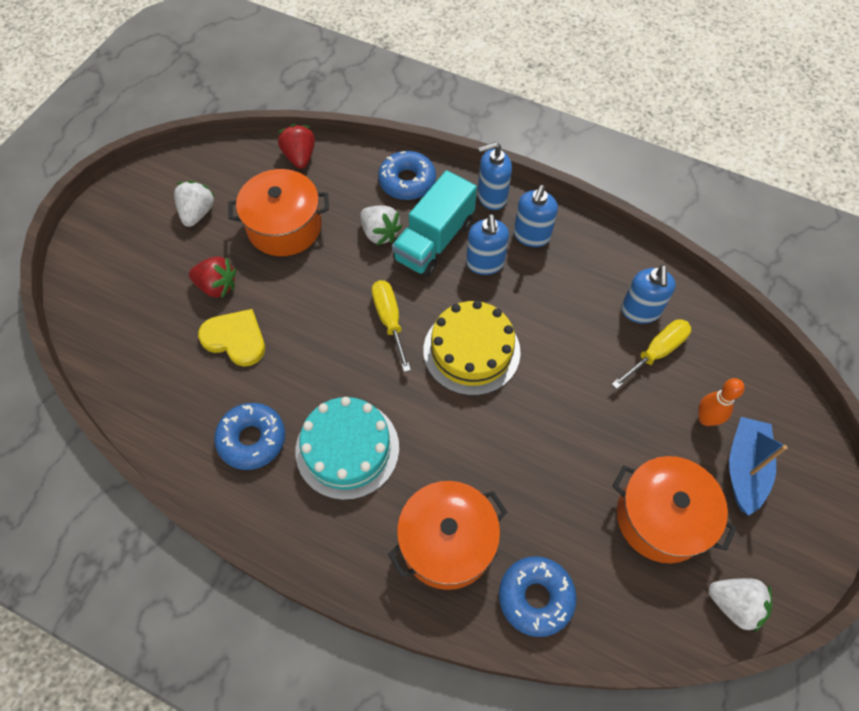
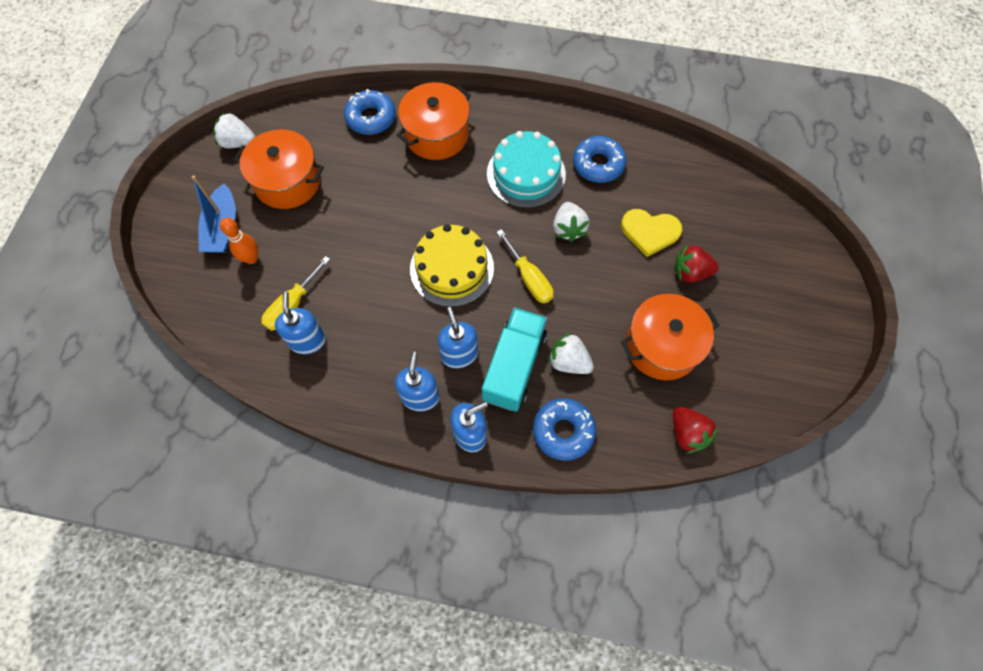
camera: 165 degrees right, 5 degrees up
white strawberry [174,181,215,227] -> white strawberry moved to [553,202,589,242]

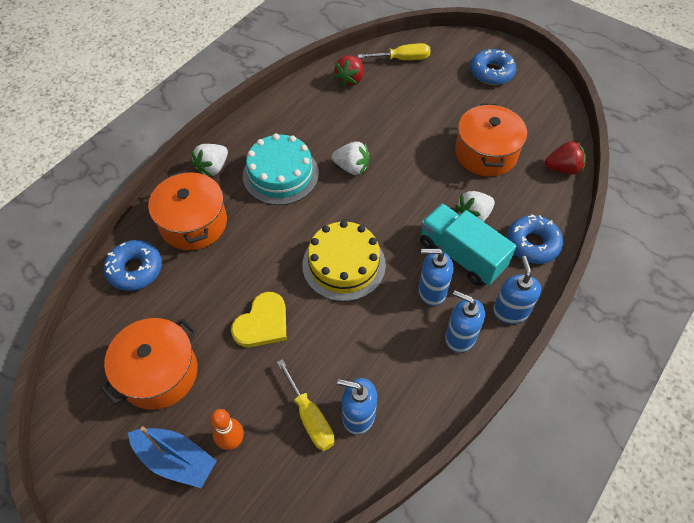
camera: 65 degrees left, 10 degrees down
white strawberry [213,112,256,148] -> white strawberry moved to [191,144,228,177]
yellow screwdriver [497,229,554,303] -> yellow screwdriver moved to [358,43,431,60]
blue donut [573,136,626,183] -> blue donut moved to [470,49,516,85]
yellow heart [621,209,682,257] -> yellow heart moved to [231,292,286,347]
red strawberry [674,244,719,283] -> red strawberry moved to [334,55,364,87]

